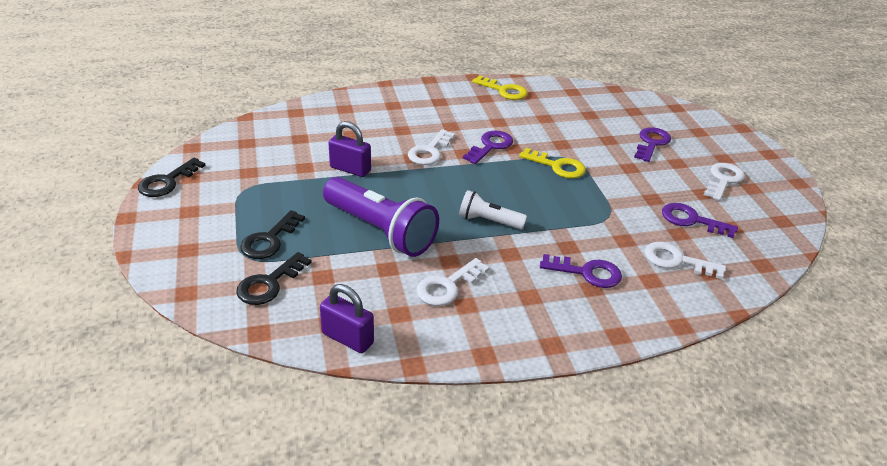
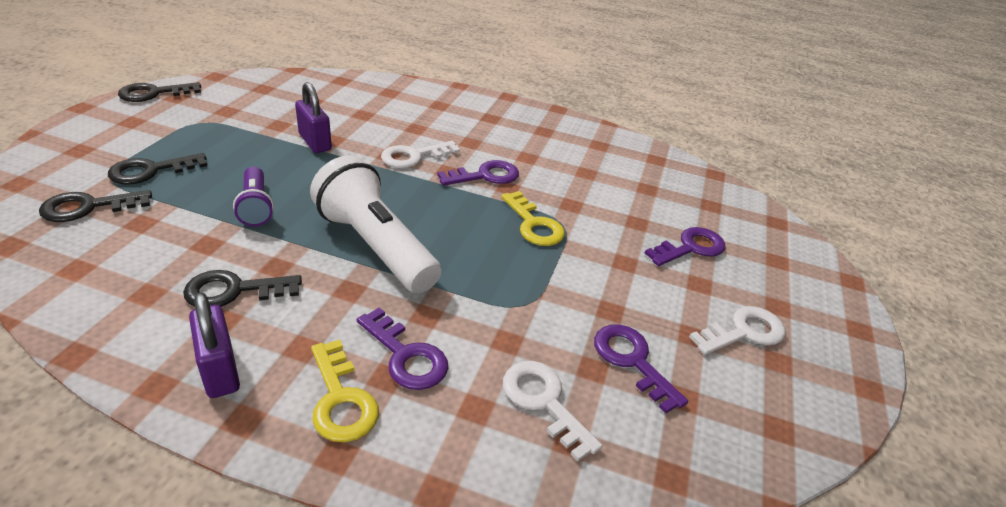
camera: 30 degrees right, 0 degrees up
purple padlock [320,284,374,353] -> purple padlock moved to [189,292,240,398]
purple flashlight [323,177,439,257] -> purple flashlight [233,167,274,226], size x0.53
white key [416,258,489,306] -> black key [183,270,302,307]
white flashlight [459,190,527,230] -> white flashlight [310,156,441,293], size x1.87
yellow key [472,75,528,100] -> yellow key moved to [311,340,379,442]

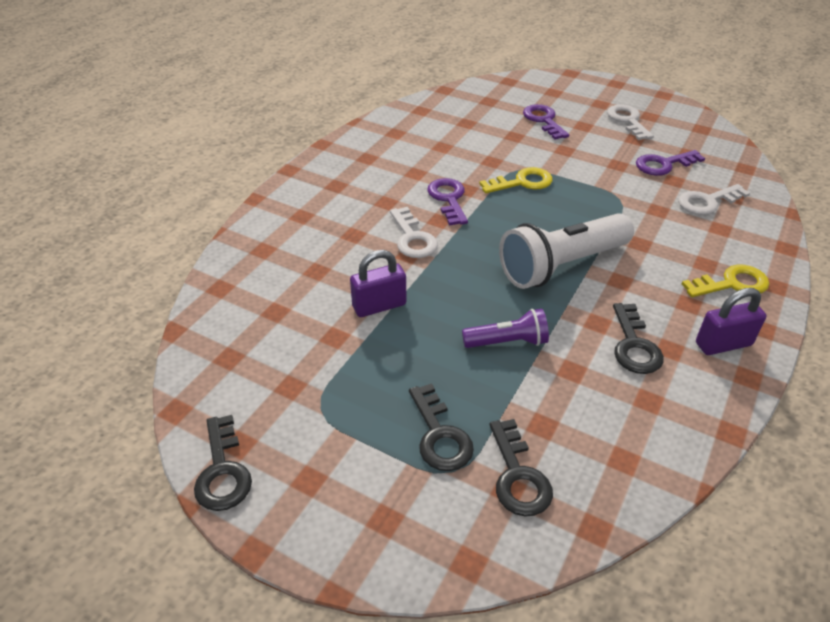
camera: 75 degrees left, 5 degrees up
purple key [357,307,448,390] -> none

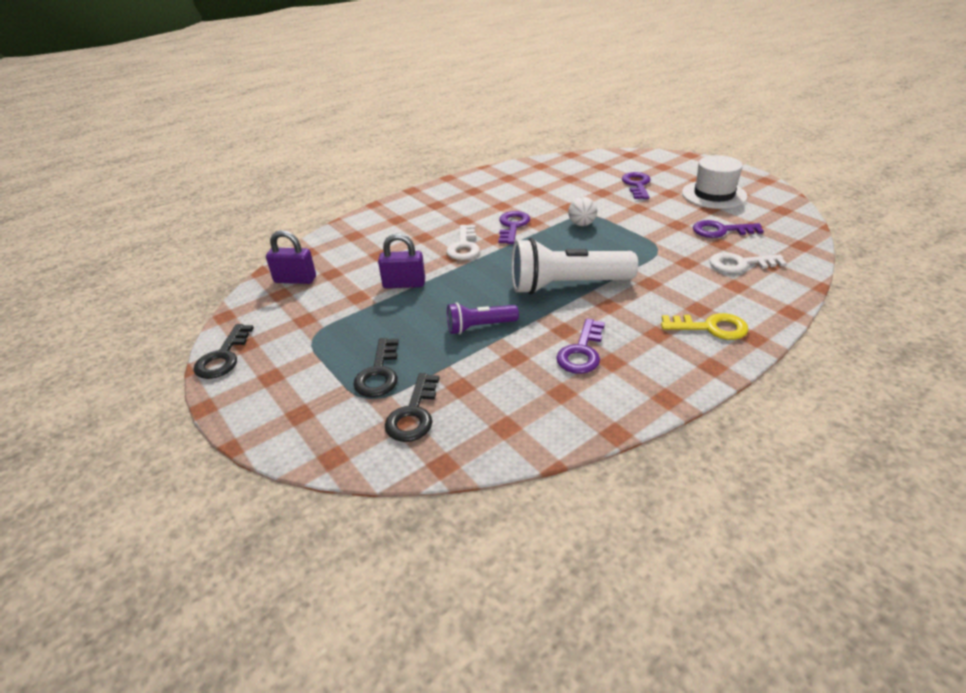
camera: 25 degrees right, 5 degrees down
purple flashlight [462,309,549,348] -> purple flashlight turned 150 degrees clockwise [447,303,519,334]
yellow key [479,167,553,193] -> white ball [568,197,597,226]
white key [607,104,654,140] -> white hat [682,155,747,209]
black key [613,303,664,374] -> purple key [556,318,605,374]
purple padlock [696,288,766,355] -> purple padlock moved to [266,230,316,284]

